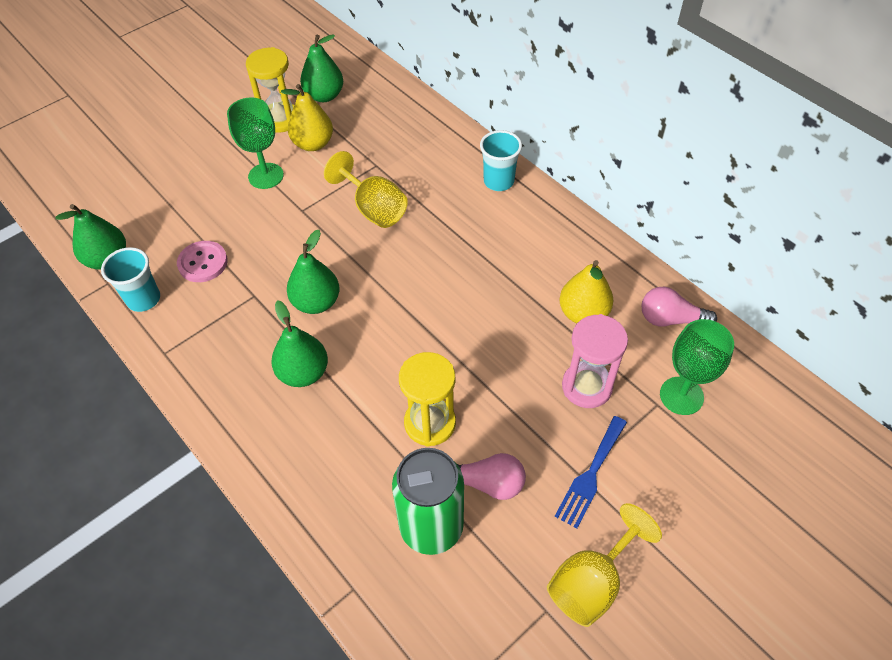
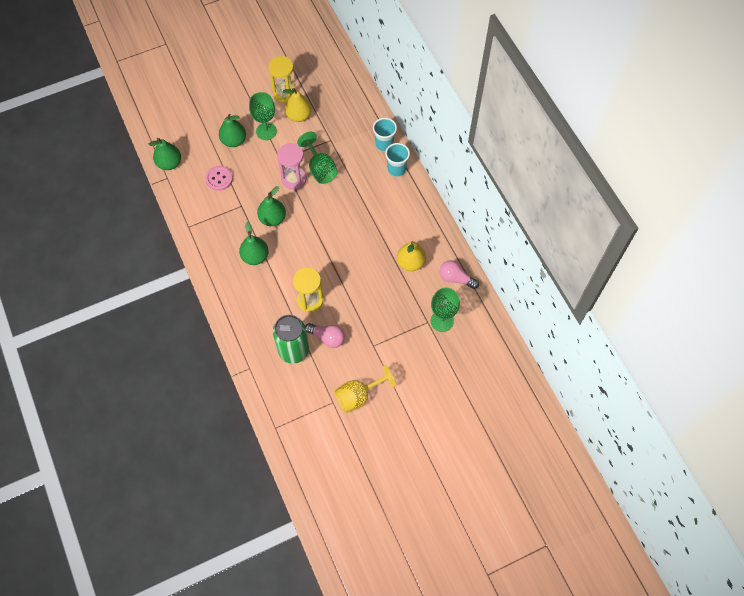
camera: 15 degrees right, 10 degrees up
turquoise cup [101,247,160,312] -> turquoise cup moved to [373,118,397,151]
green pear [300,34,343,102] -> green pear moved to [219,114,246,147]
yellow goblet [324,151,408,228] -> green goblet [297,132,338,184]
blue fork [554,416,627,529] -> none
pink hourglass [562,314,628,408] -> pink hourglass moved to [277,143,307,190]

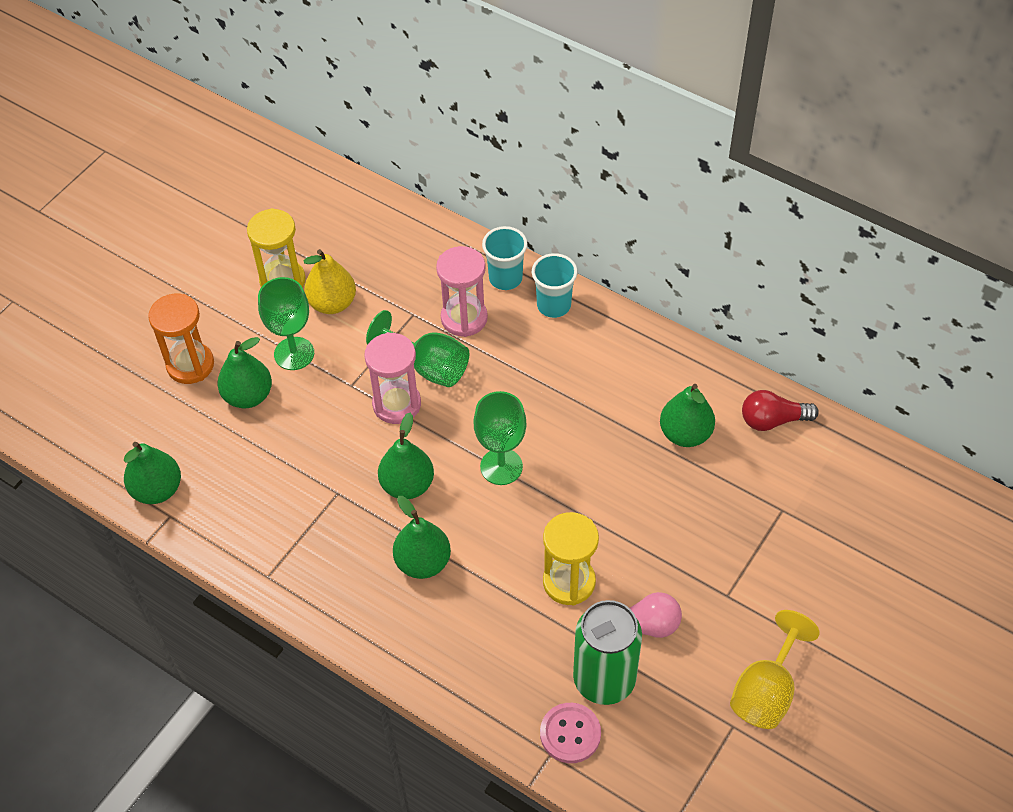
camera: 30 degrees left, 10 degrees down
pink button [205,166,233,191] -> pink button moved to [540,703,601,763]
yellow pear [397,241,426,271] -> green pear [660,384,715,447]
green goblet [431,288,460,332] -> green goblet moved to [473,391,526,485]
pink light bulb [439,260,479,289] -> red light bulb [742,390,819,431]
none -> orange hourglass [148,294,214,384]
none -> pink hourglass [436,246,488,337]

